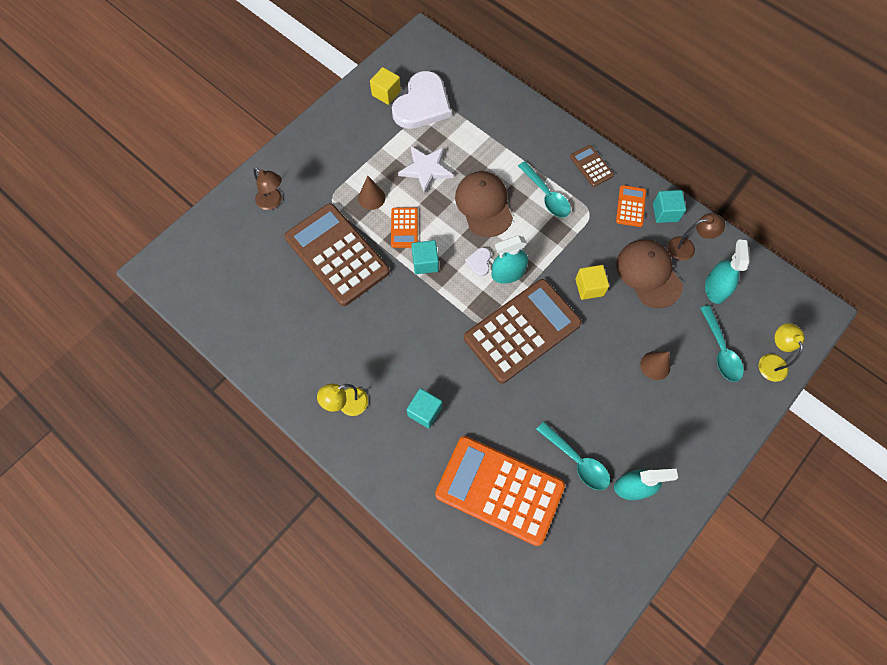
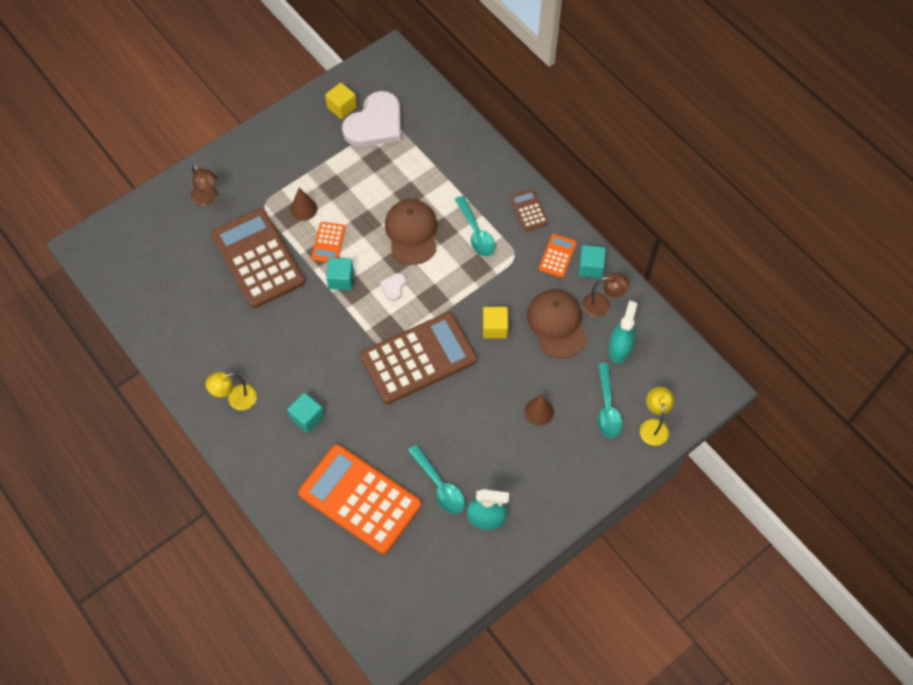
camera: 10 degrees right, 5 degrees down
white star [398,146,453,194] -> none
turquoise spray bottle [491,235,528,284] -> none

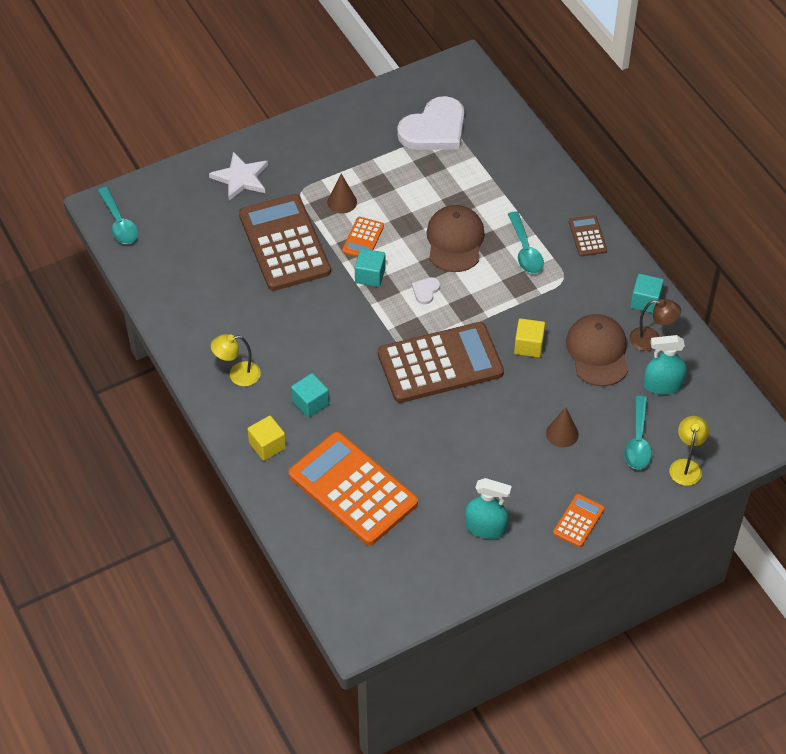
camera: 10 degrees right, 10 degrees down
brown lamp [191,164,217,206] -> white star [209,152,268,201]
yellow cube [325,83,357,119] -> yellow cube moved to [248,416,286,461]
turquoise spoon [408,445,465,514] -> turquoise spoon moved to [98,187,138,244]
orange calculator [539,234,577,278] -> orange calculator moved to [553,494,605,547]
turquoise spray bottle [608,301,637,363] -> turquoise spray bottle turned 120 degrees counterclockwise [644,335,687,395]

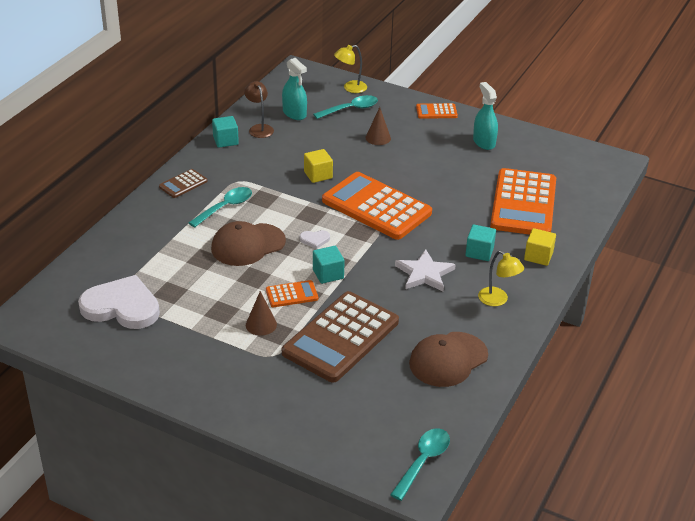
camera: 125 degrees left, 15 degrees down
white star [209,152,268,201] -> white star moved to [395,249,456,292]
brown calculator [378,322,504,403] -> orange calculator [322,172,432,240]
brown cap [566,314,628,386] -> brown cap moved to [409,332,488,387]

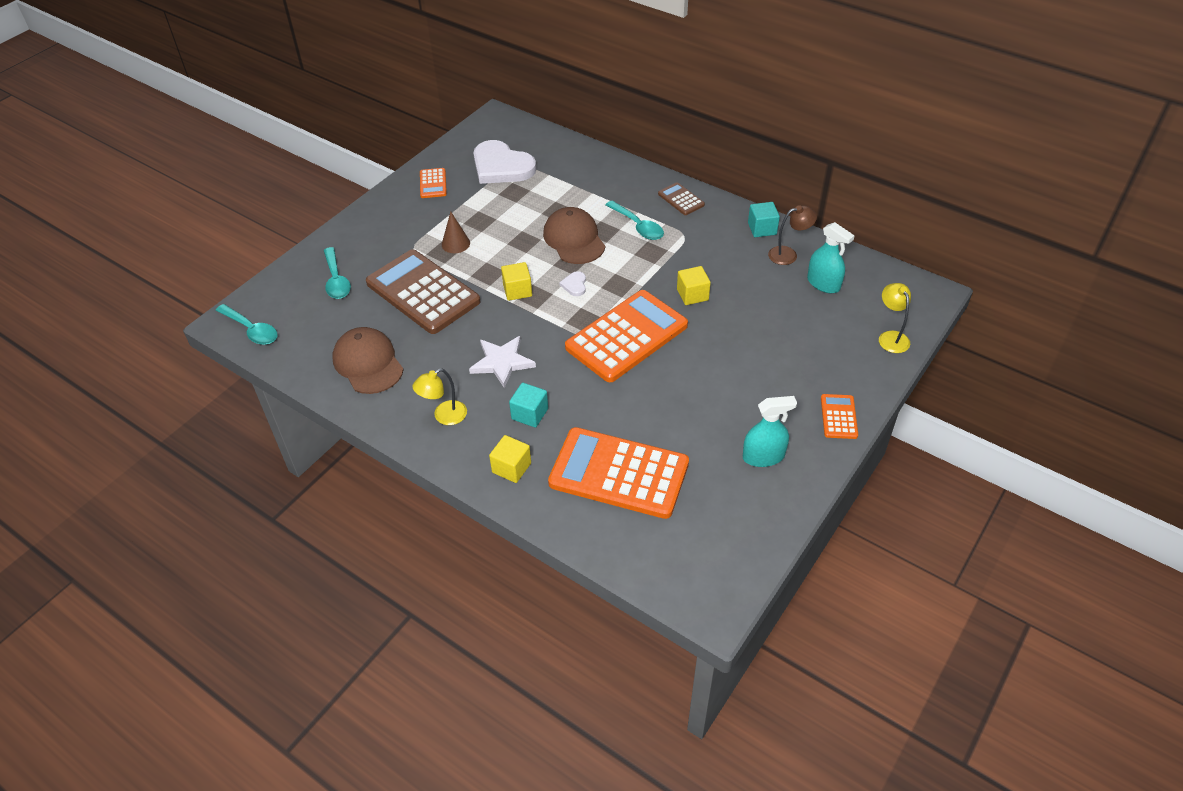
camera: 100 degrees right, 10 degrees up
white heart [78,275,160,329] -> white heart turned 105 degrees clockwise [473,140,536,184]
orange calculator [266,280,318,307] -> orange calculator moved to [420,168,447,198]
turquoise spray bottle [282,58,307,120] -> turquoise spray bottle turned 105 degrees counterclockwise [807,222,854,293]
turquoise spoon [313,95,378,119] -> turquoise spoon moved to [324,247,351,299]
turquoise cube [313,246,345,284] -> yellow cube [501,262,532,301]
brown cone [366,107,391,145] -> none

